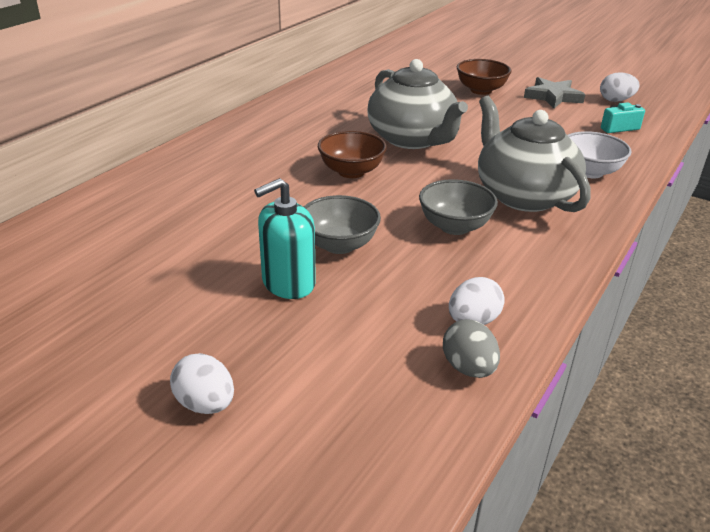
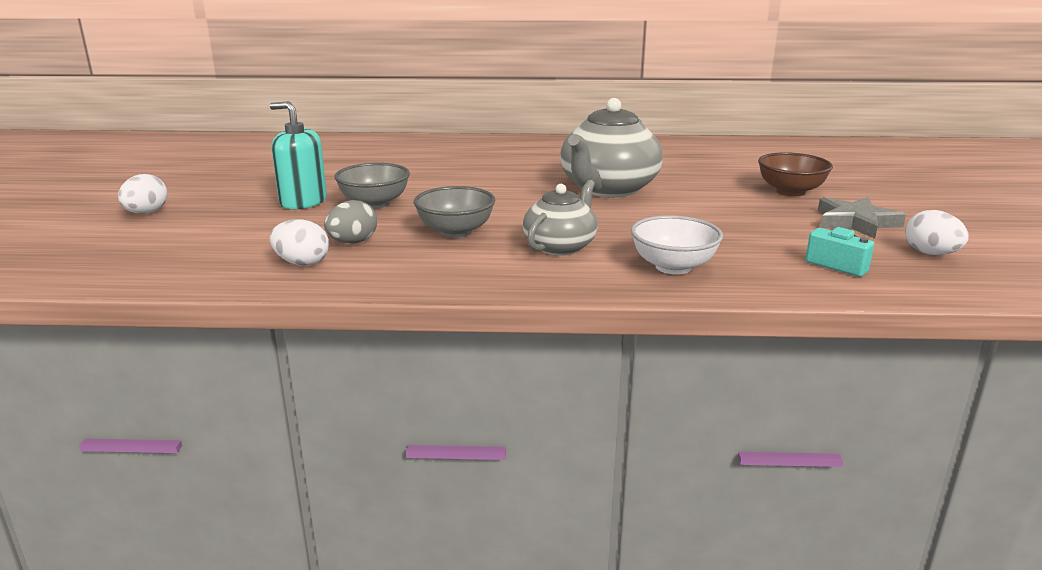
camera: 60 degrees right, 10 degrees down
brown bowl [318,131,387,178] -> none
grey egg [443,319,500,378] -> grey egg moved to [324,200,377,244]
grey teapot [478,96,591,212] -> grey teapot [523,180,598,256], size x0.61

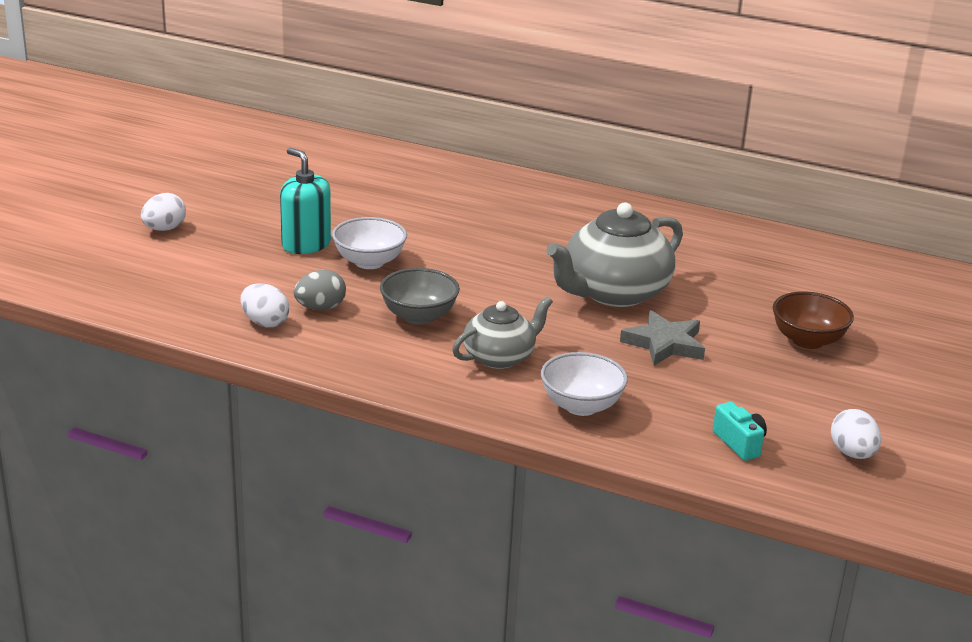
camera: 20 degrees right, 5 degrees up
grey bowl [335,163,410,209] -> white bowl [332,217,407,269]
grey star [818,197,906,239] -> grey star moved to [620,310,705,366]

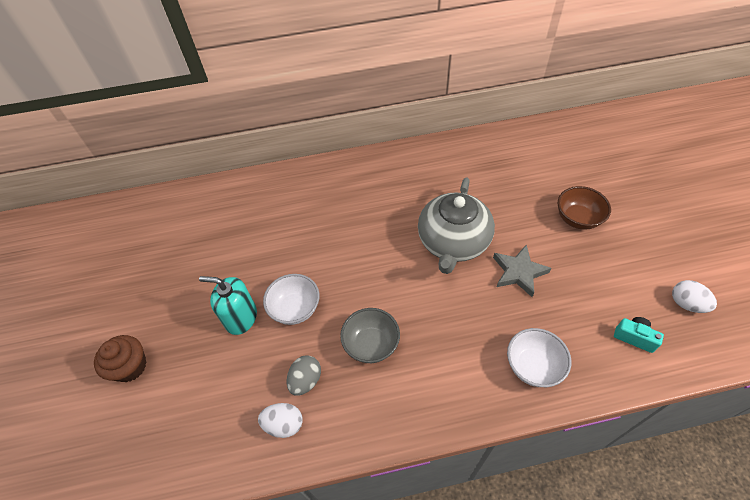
camera: 30 degrees left, 25 degrees up
white egg [141,193,186,231] -> brown cupcake [94,335,147,382]
grey teapot [452,296,553,369] -> none

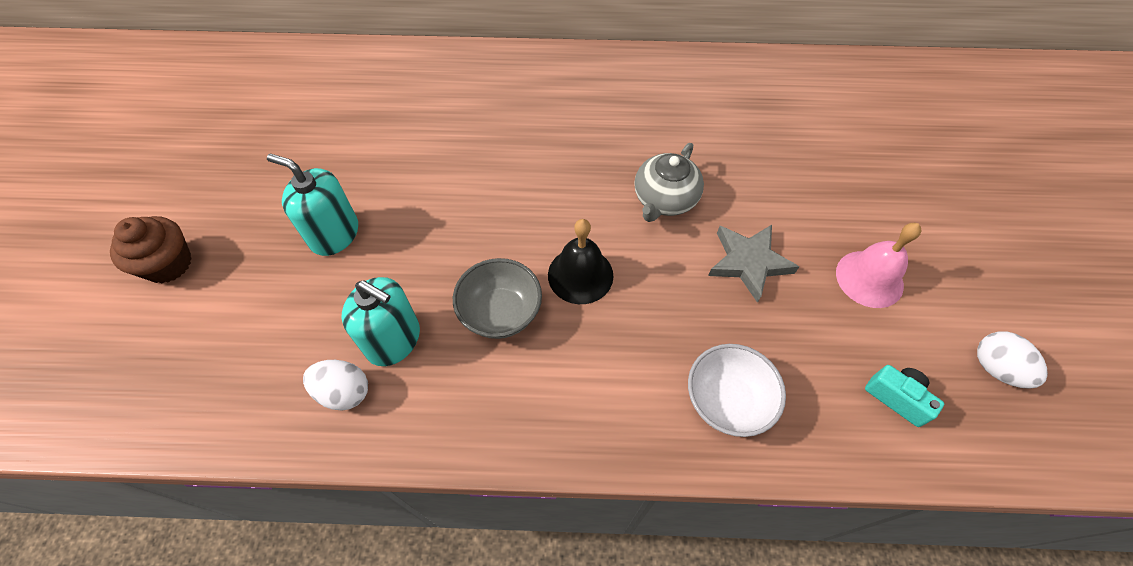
camera: 10 degrees right, 5 degrees up
white bowl [263,274,319,325] -> none
grey egg [287,355,321,396] -> turquoise soap dispenser [342,277,420,366]
grey teapot [418,177,495,274] -> grey teapot [634,143,704,222], size x0.61
brown bowl [558,186,611,230] -> none
none -> black bell [548,219,613,304]
none -> pink bell [836,223,922,308]

